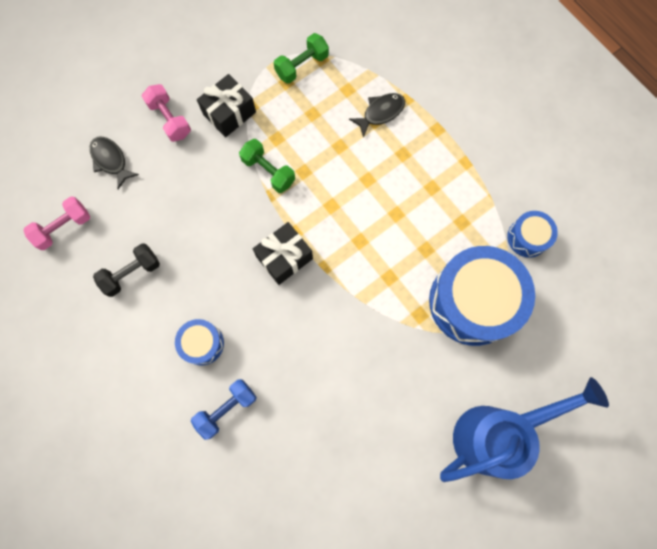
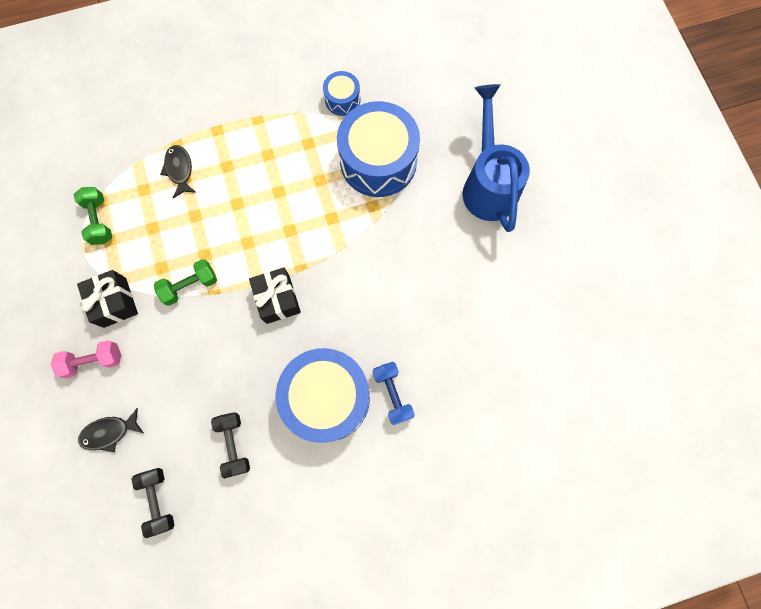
camera: 70 degrees left, 0 degrees up
pink dumbbell [24,196,90,250] -> black dumbbell [131,468,174,538]
blue drum [175,319,224,365] -> blue drum [276,348,370,443], size x2.09

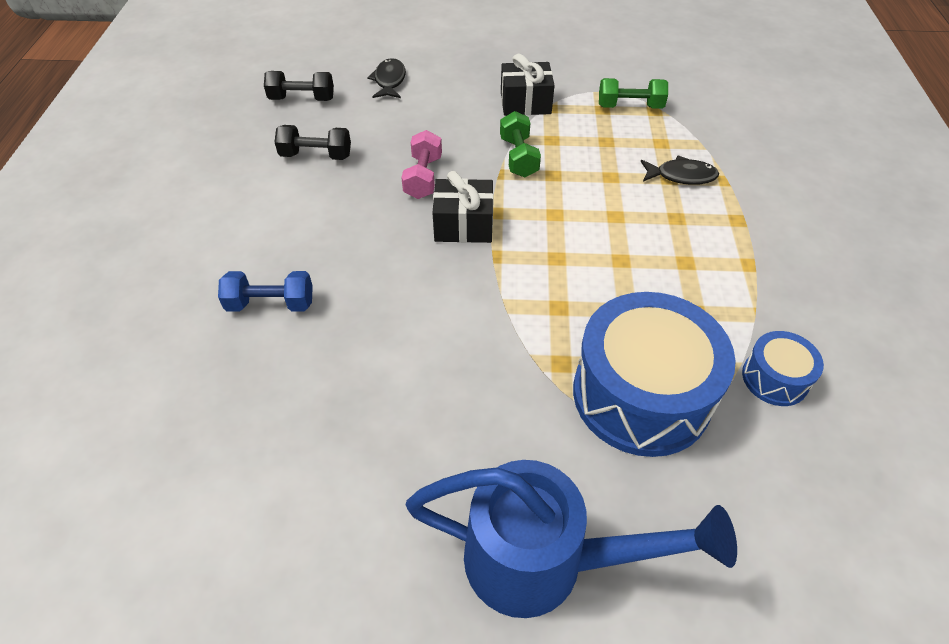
camera: 110 degrees right, 25 degrees down
pink dumbbell [51,340,121,378] -> pink dumbbell moved to [401,130,442,199]
blue drum [276,348,370,443] -> none

